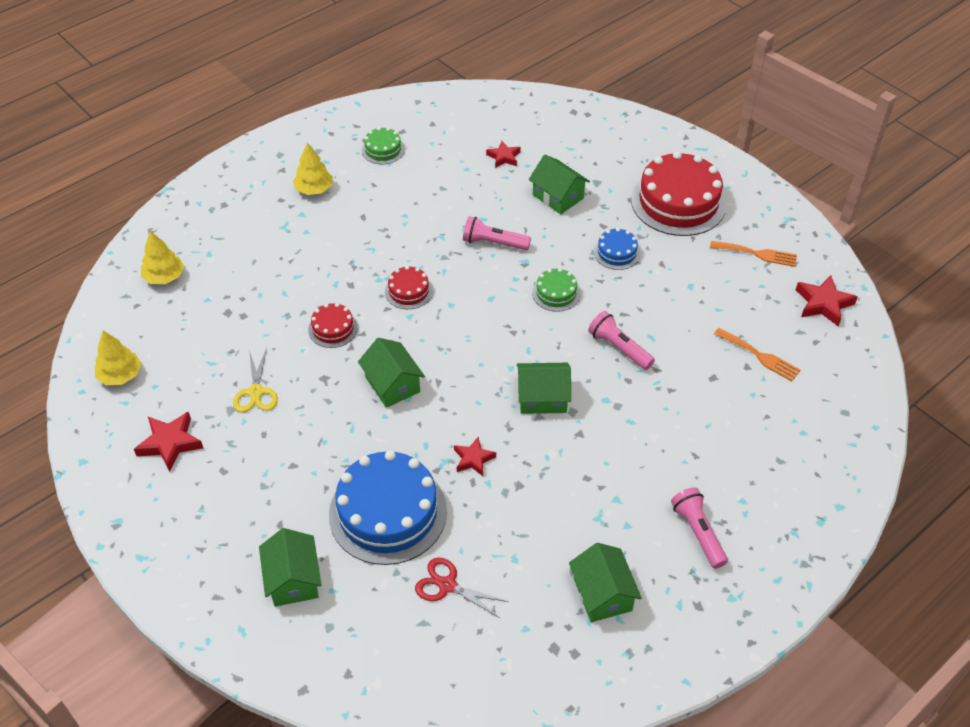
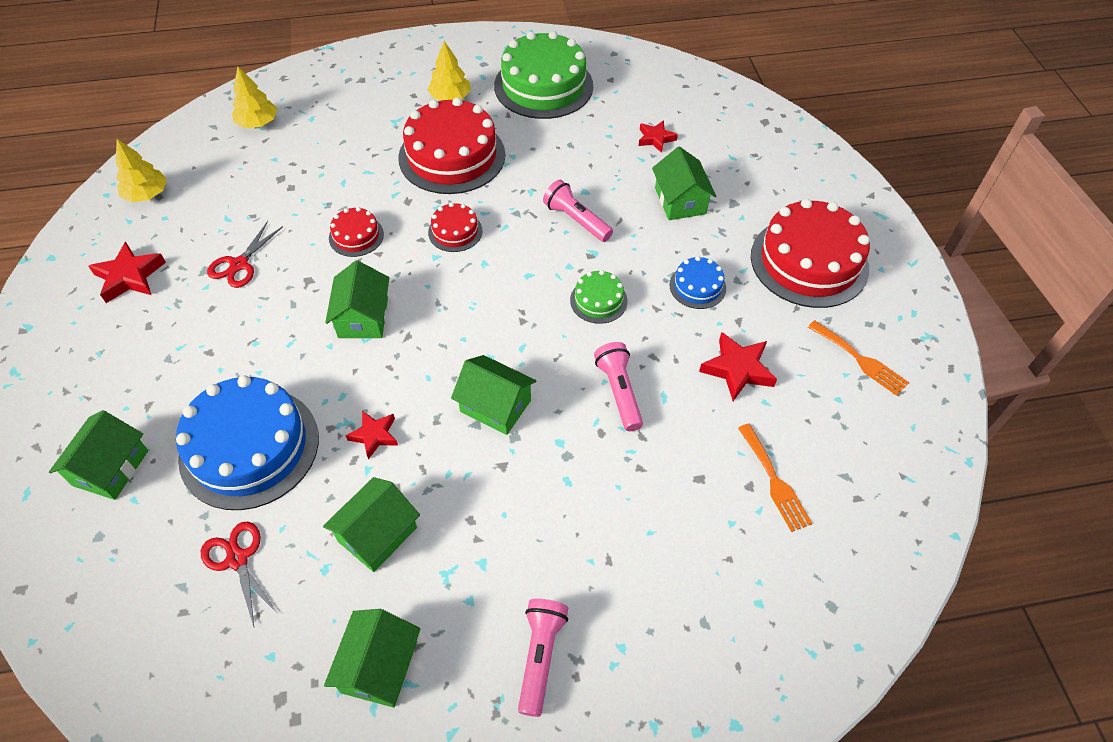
camera: 30 degrees right, 5 degrees up
yellow scissors [233,348,278,412] -> red scissors [207,221,283,288]
green cake [362,127,405,164] -> green cake [494,31,593,119], size x2.11
red star [796,275,858,327] -> red star moved to [699,332,777,401]
none -> green house [323,477,420,572]
none -> red cake [398,97,505,194]

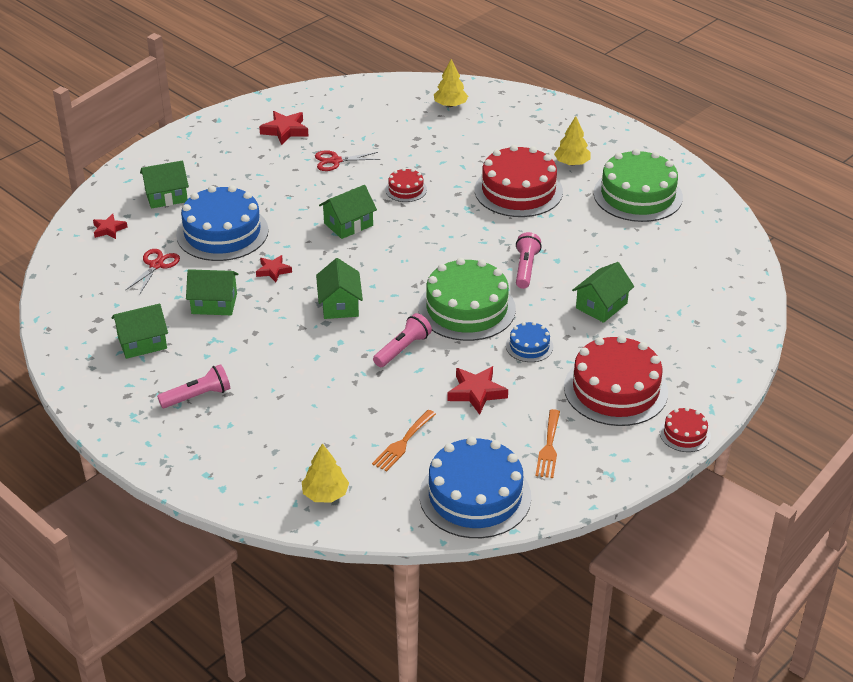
camera: 55 degrees right, 15 degrees down
yellow tree [116,139,167,202] -> yellow tree moved to [302,443,349,503]
red cake [428,203,482,252] -> red cake moved to [659,407,711,452]
green cake [570,270,627,324] -> green cake [418,258,516,341], size x2.11
red star [639,120,678,153] -> red star moved to [93,214,128,239]
none -> blue cake [420,437,531,538]

